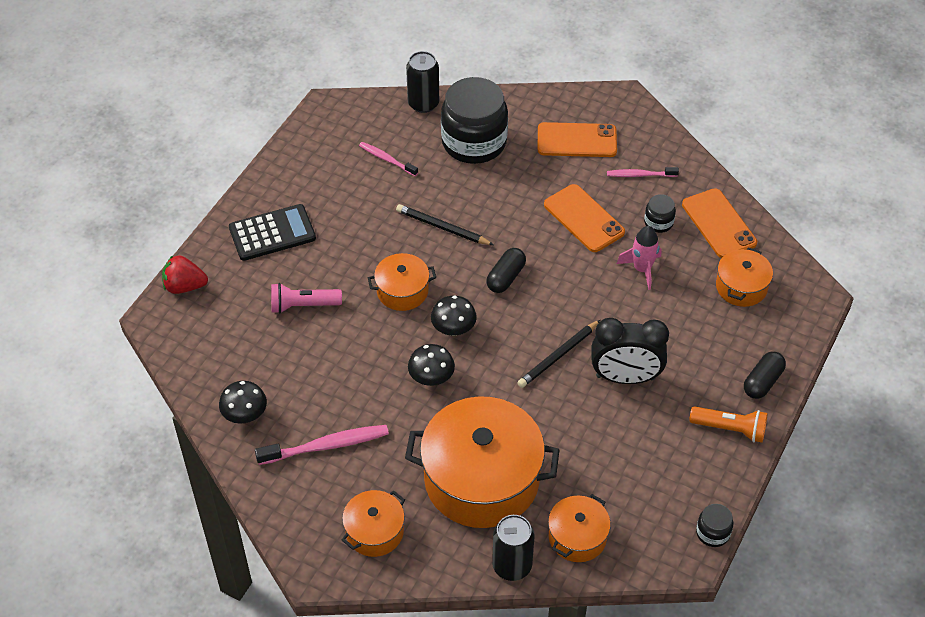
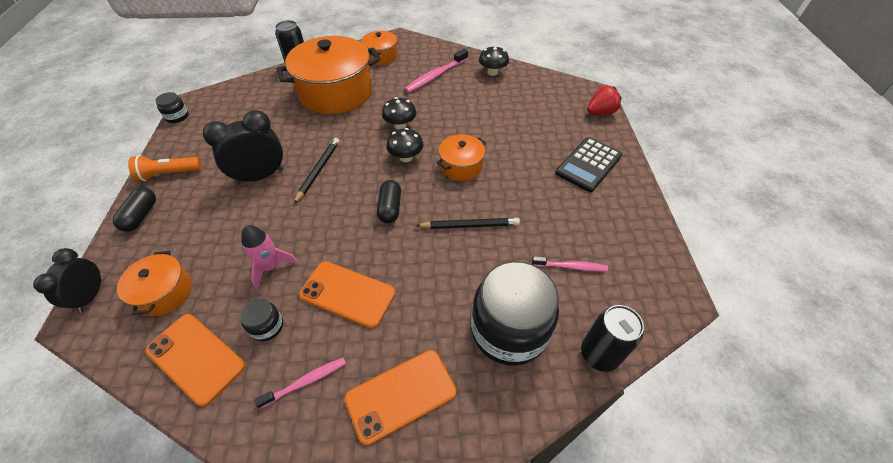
camera: 150 degrees right, 0 degrees up
pink flashlight [271,283,342,314] -> none
orange pot [548,494,611,562] -> none
none -> black clock [33,248,102,313]

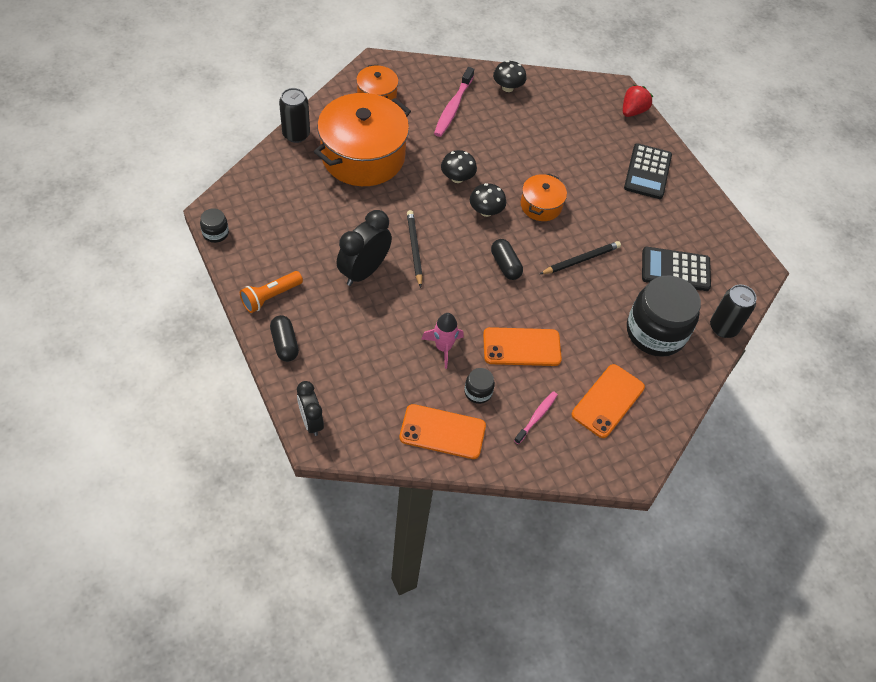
camera: 30 degrees left, 5 degrees up
orange pot [117,251,192,316] -> none
pink toothbrush [532,256,608,271] -> black calculator [642,247,711,291]

